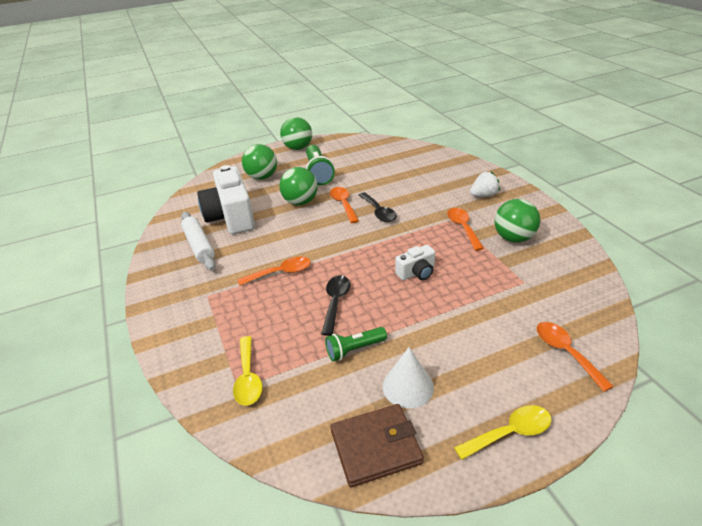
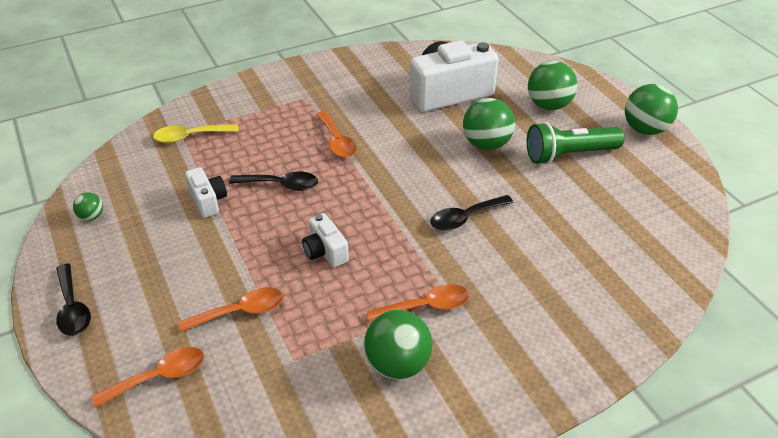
camera: 85 degrees right, 5 degrees up
white rolling pin [181,212,216,271] -> none
green flashlight [325,327,387,361] -> white camera [185,167,227,218]
orange spoon [330,187,359,223] -> orange spoon moved to [178,287,283,332]
brown wallet [331,404,424,487] -> green ball [73,192,103,221]
white cone [383,347,434,408] -> none
yellow spoon [454,405,552,460] -> black spoon [56,263,91,336]
white strawberry [470,171,500,197] -> none

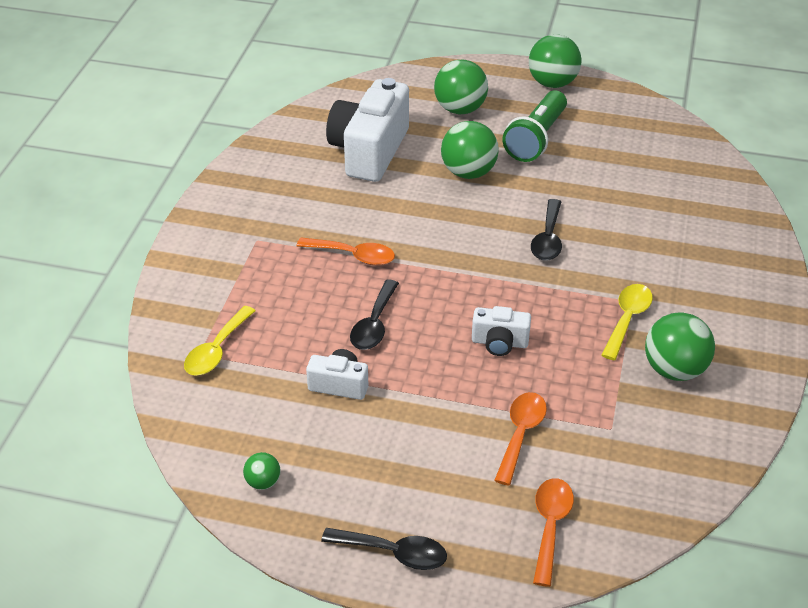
camera: 50 degrees left, 0 degrees up
black spoon [229,172,318,191] -> black spoon turned 150 degrees clockwise [350,280,399,350]
orange spoon [366,284,469,322] -> yellow spoon [601,284,653,360]

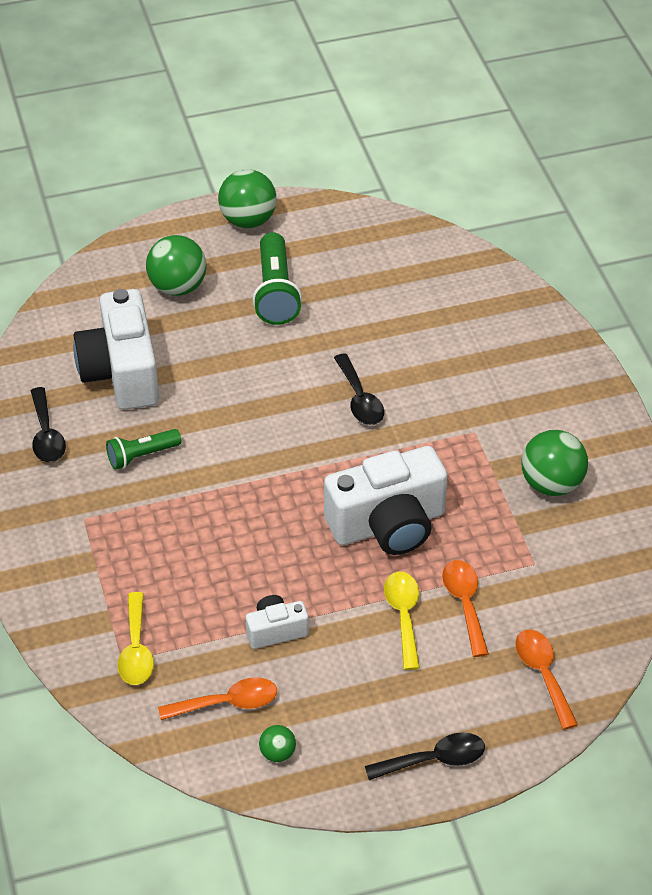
camera: 30 degrees left, 5 degrees up
orange spoon [297,237,395,266] -> orange spoon moved to [158,677,277,720]
black spoon [350,280,399,350] -> black spoon moved to [31,387,66,462]
green ball [441,121,499,179] -> none
white camera [472,306,531,356] -> white camera [324,446,448,555], size x2.05
yellow spoon [601,284,653,360] -> yellow spoon moved to [384,572,420,670]
none -> green flashlight [106,429,182,470]

